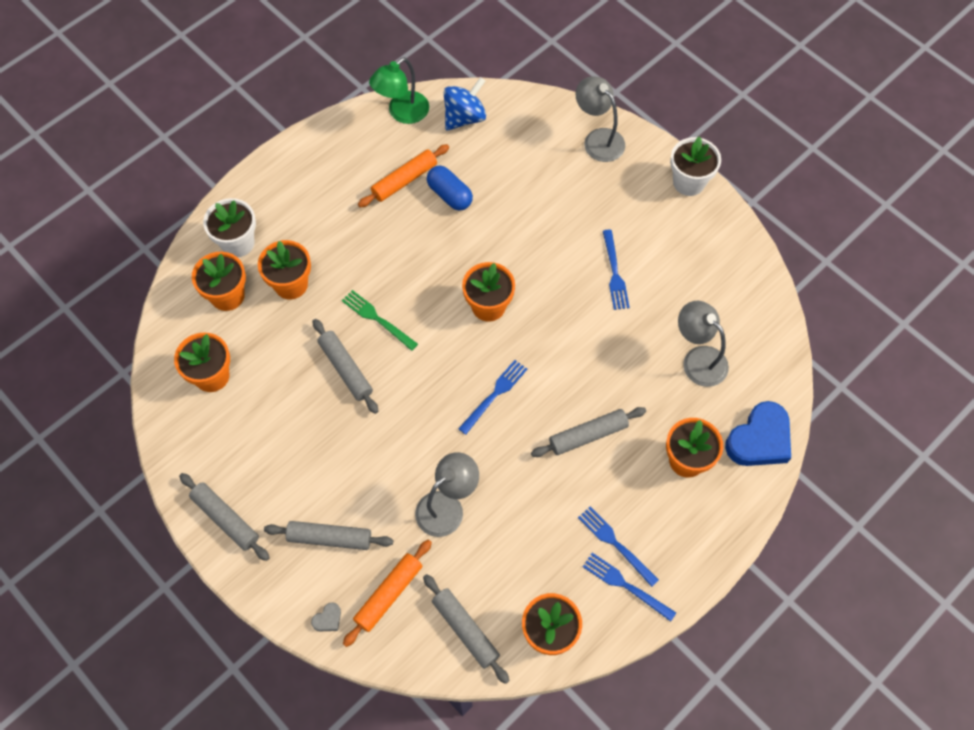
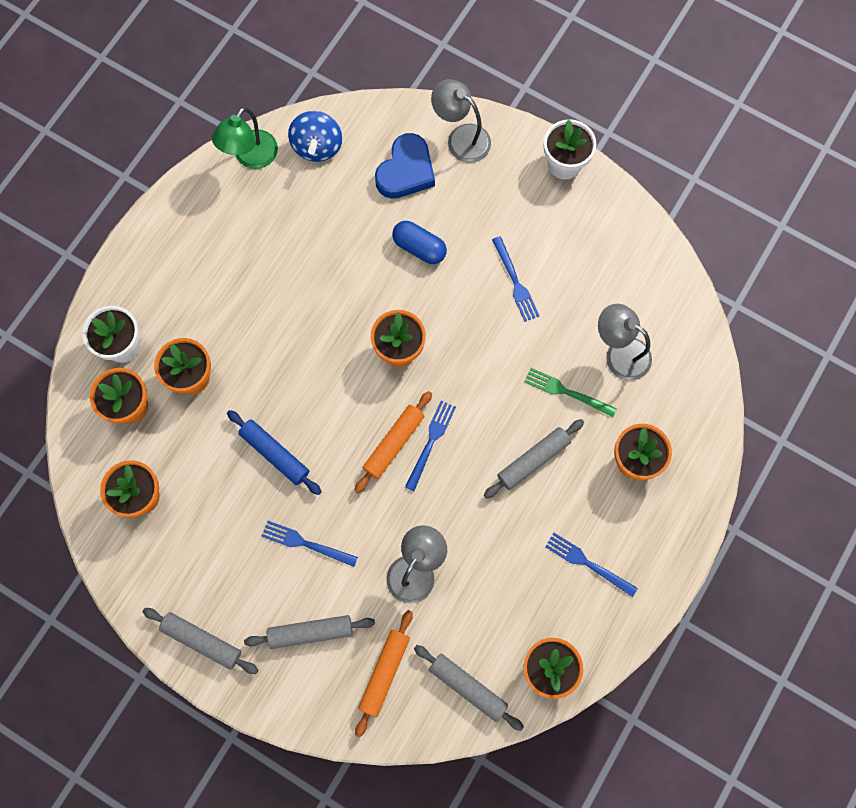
camera: 15 degrees left, 10 degrees up
grey heart [311,602,341,631] -> none
grey rolling pin [313,319,378,414] -> blue rolling pin [227,410,322,495]
green fork [342,290,418,351] -> green fork moved to [524,368,617,417]
orange rolling pin [358,144,449,207] -> orange rolling pin moved to [354,391,432,493]
blue capsule [427,166,473,211] -> blue capsule moved to [392,221,447,264]
blue spinning top [444,77,486,131] -> blue spinning top turned 150 degrees clockwise [288,111,342,162]
blue fork [583,553,676,621] -> blue fork moved to [261,521,358,567]
blue heart [725,401,791,466] -> blue heart moved to [375,133,435,199]

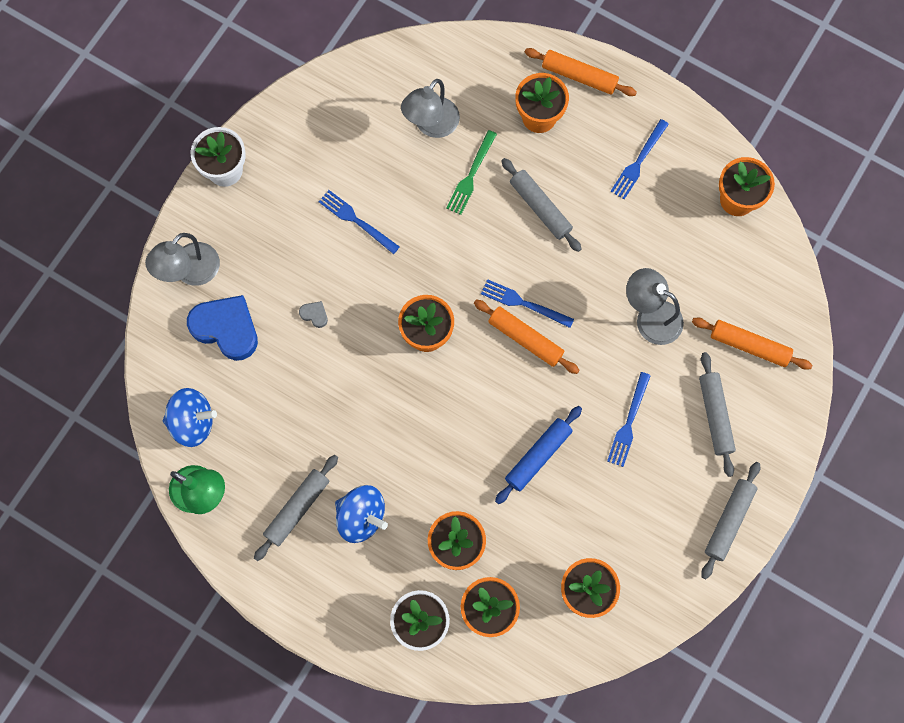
camera: 90 degrees left, 0 degrees up
blue capsule [392,221,447,264] -> grey heart [299,301,328,328]
grey rolling pin [414,645,524,731] -> grey rolling pin moved to [254,455,338,561]
blue fork [492,236,540,322] -> blue fork turned 120 degrees counterclockwise [319,190,400,254]
none -> blue spinning top [335,485,388,543]
none -> orange rolling pin [524,48,637,96]

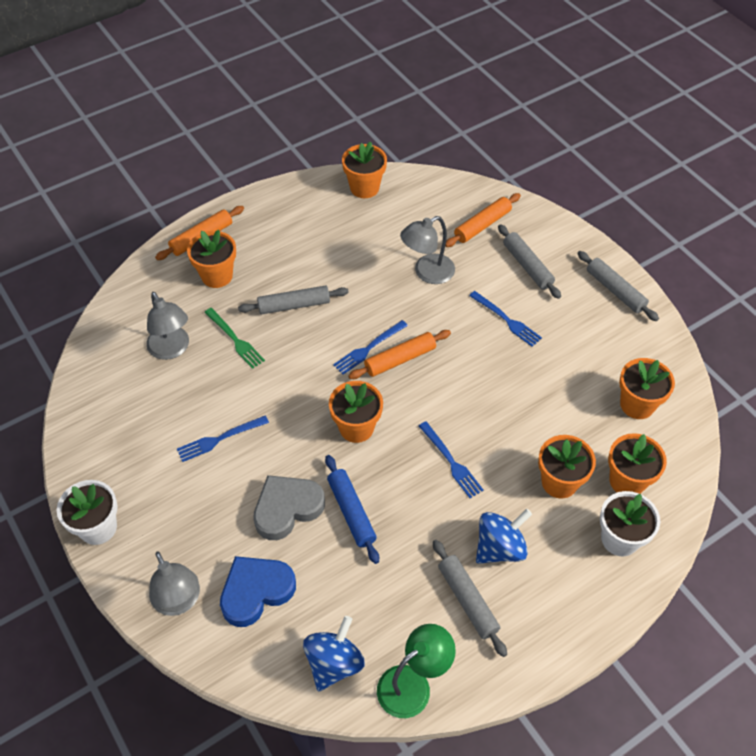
camera: 65 degrees left, 20 degrees down
grey heart [299,301,328,328] -> grey heart [253,475,325,540], size x2.43
blue rolling pin [495,406,582,504] -> blue rolling pin moved to [325,455,379,564]
blue fork [610,119,669,199] -> blue fork moved to [419,421,484,498]
grey rolling pin [699,352,736,477] -> grey rolling pin turned 45 degrees clockwise [498,224,561,299]

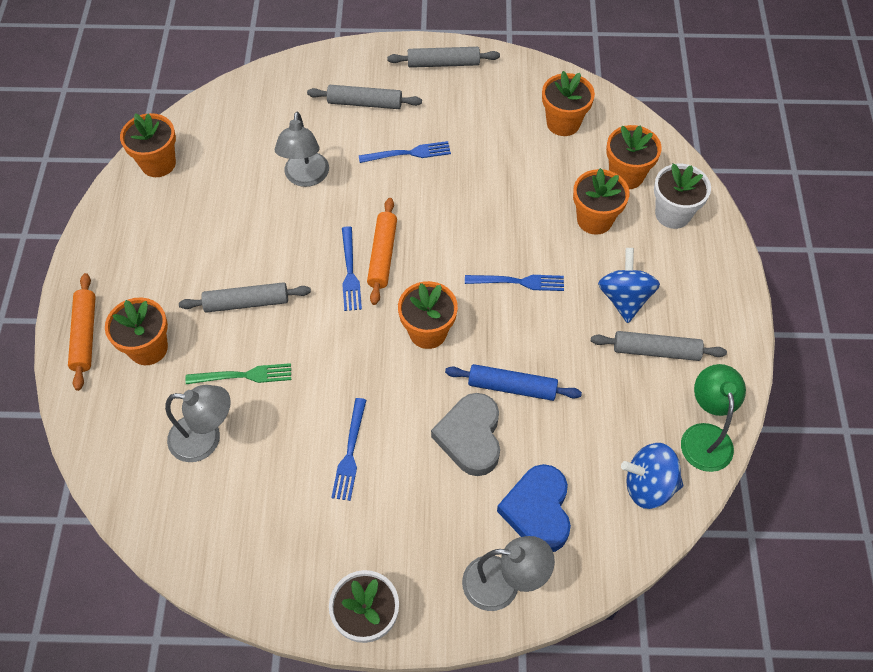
camera: 55 degrees left, 5 degrees up
grey rolling pin [238,285,349,314] -> grey rolling pin turned 60 degrees clockwise [179,282,311,313]
blue spinning top [303,616,365,691] -> blue spinning top turned 60 degrees counterclockwise [621,443,683,509]
orange rolling pin [445,193,521,247] -> none

